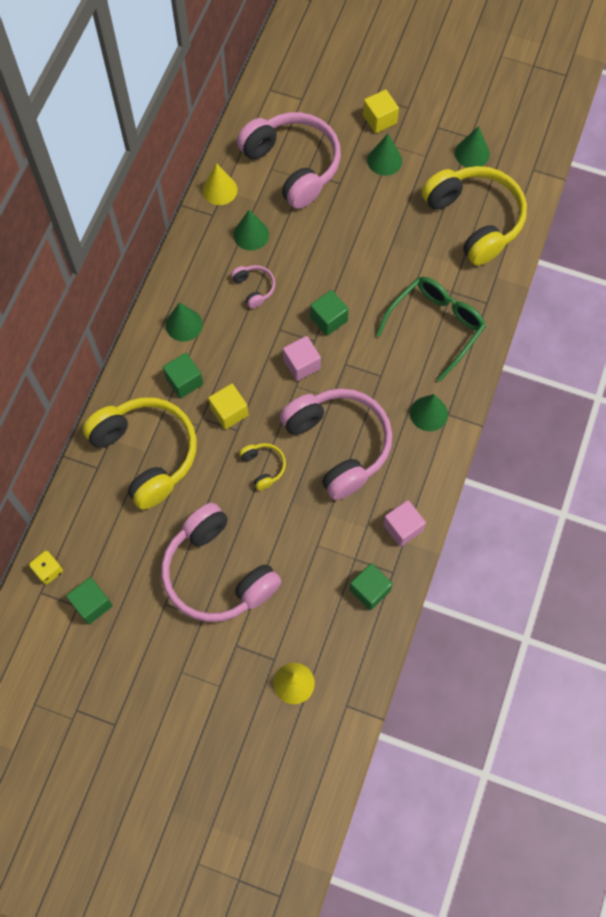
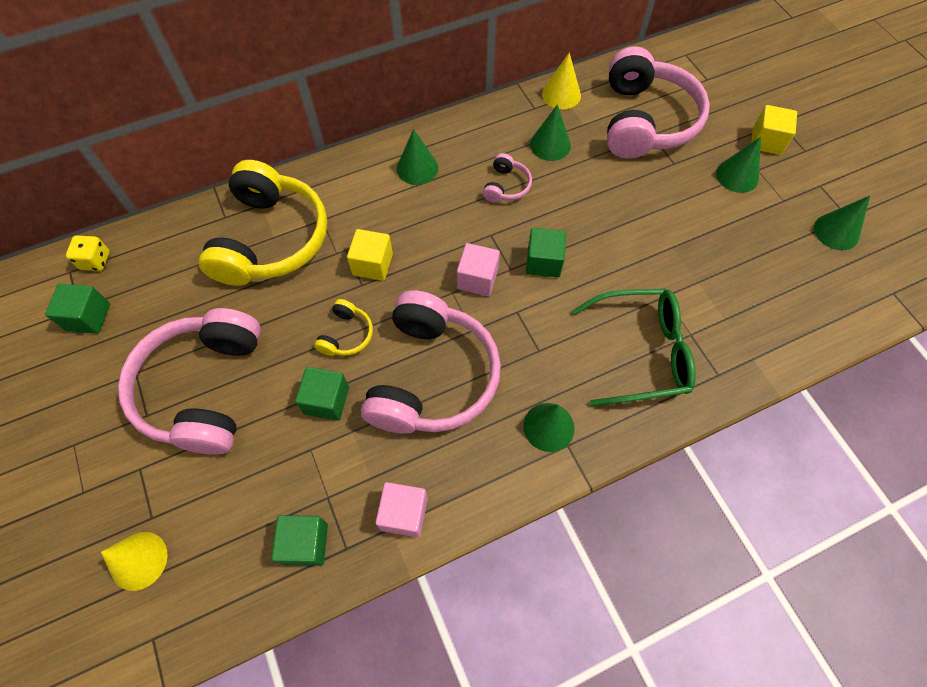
camera: 45 degrees right, 5 degrees down
green cube [163,353,203,398] -> green cube moved to [295,367,349,421]
yellow headphones [421,166,527,266] -> none

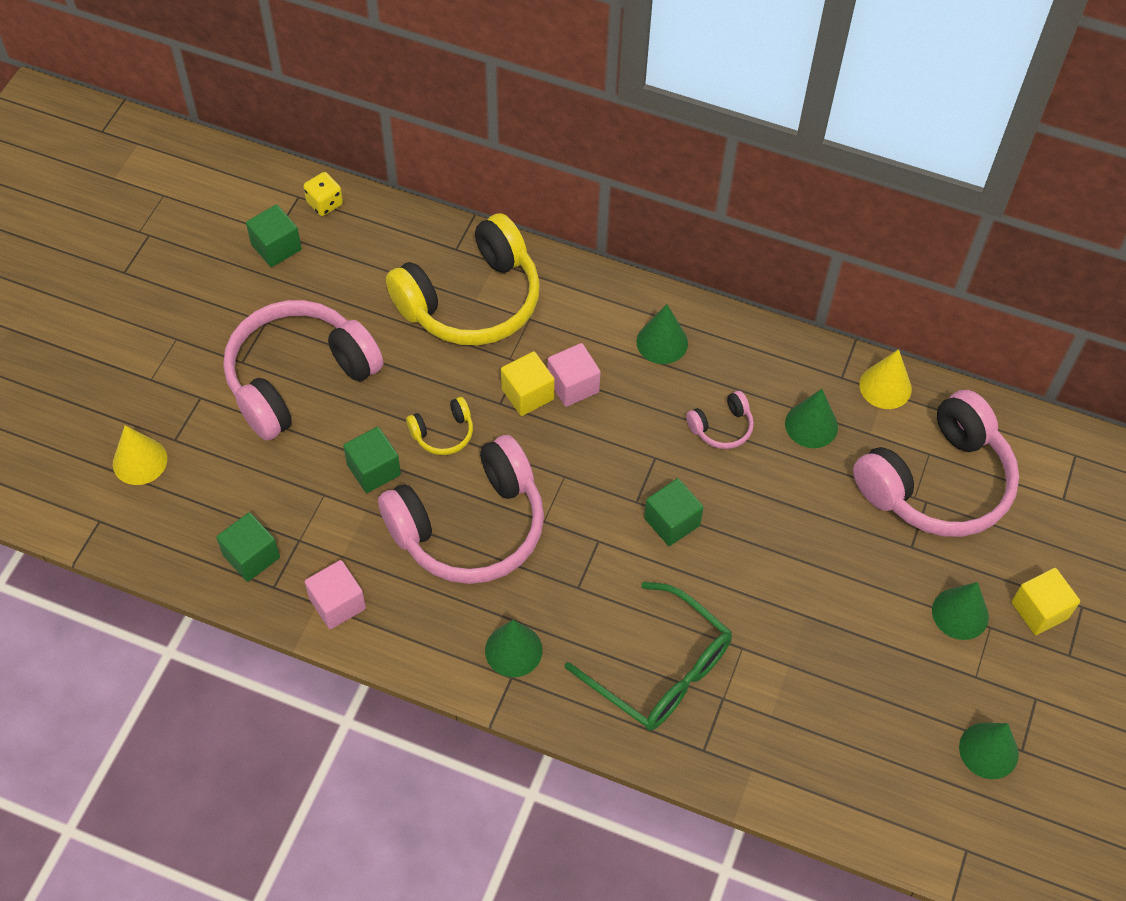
camera: 45 degrees right, 5 degrees down
pink cube [457,243,500,296] -> pink cube moved to [548,343,601,407]

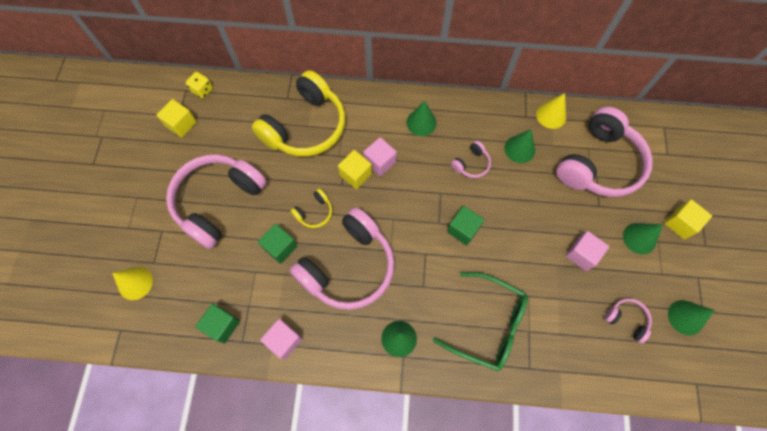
camera: 15 degrees left, 10 degrees up
green cube [246,204,302,267] -> yellow cube [157,99,197,138]
none -> pink cube [566,231,609,271]
none -> pink headphones [605,298,652,343]

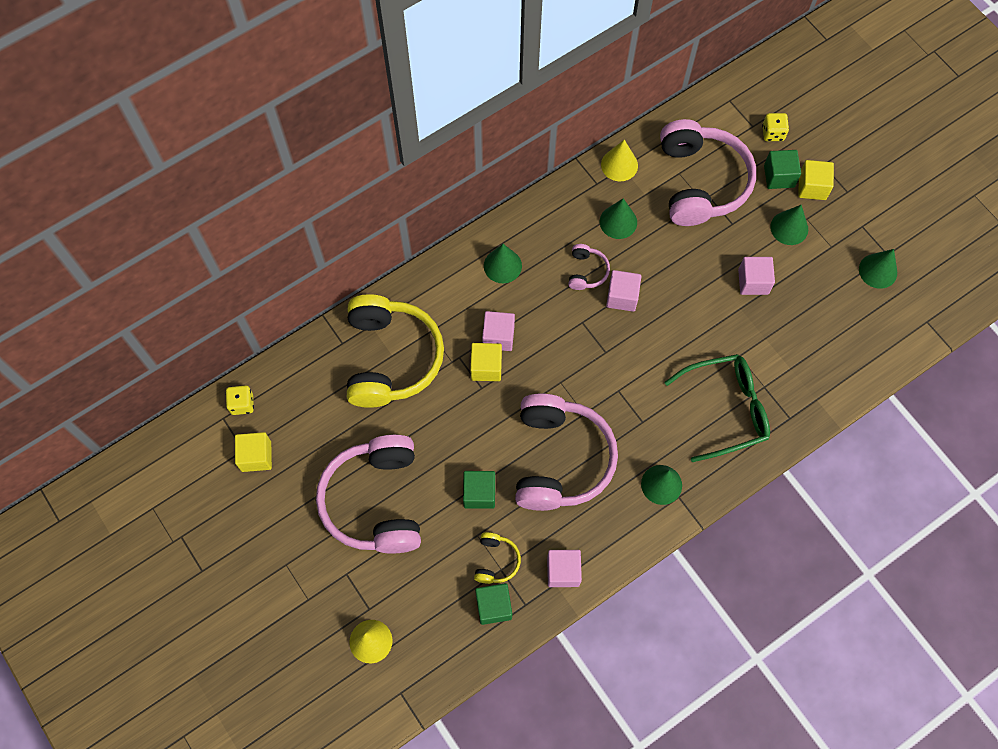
camera: 40 degrees left, 0 degrees up
yellow headphones [291,189,332,228] -> yellow headphones moved to [474,532,521,584]
green cube [447,206,484,245] -> green cube moved to [764,150,801,189]
pink headphones [605,298,652,343] -> none
none -> pink cube [606,270,641,312]
none -> yellow dice [762,113,789,141]

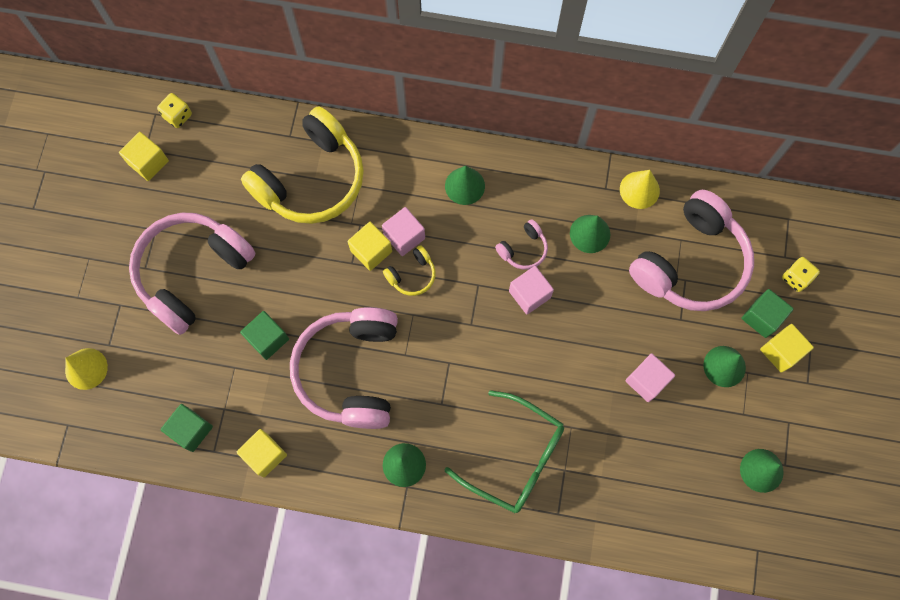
camera: 45 degrees right, 5 degrees up
yellow headphones [474,532,521,584] -> yellow headphones moved to [383,245,436,296]
pink headphones [515,393,618,511] -> pink headphones turned 135 degrees clockwise [290,307,398,429]
pink cube [547,550,582,587] -> yellow cube [237,429,287,478]

